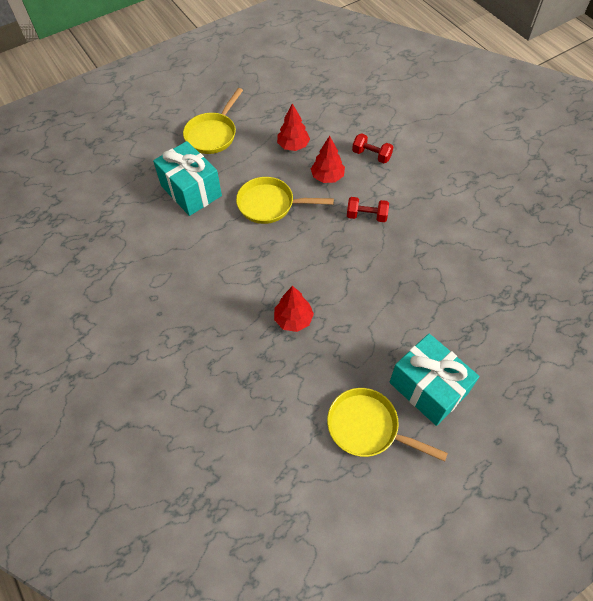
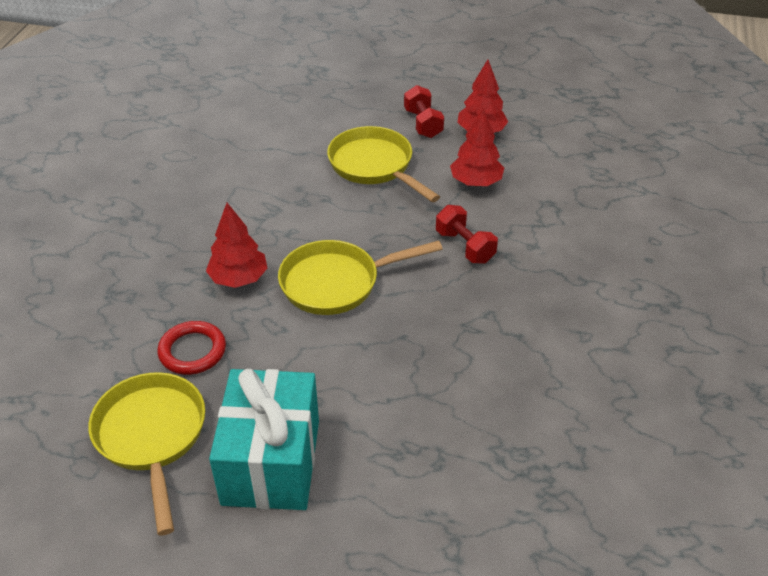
camera: 45 degrees right, 15 degrees down
turquoise gift [153,141,222,216] -> none
yellow pan [183,88,243,154] -> yellow pan moved to [278,240,442,315]
red dumbbell [352,133,393,163] -> red dumbbell moved to [404,85,444,138]
none -> red ring [157,321,226,375]

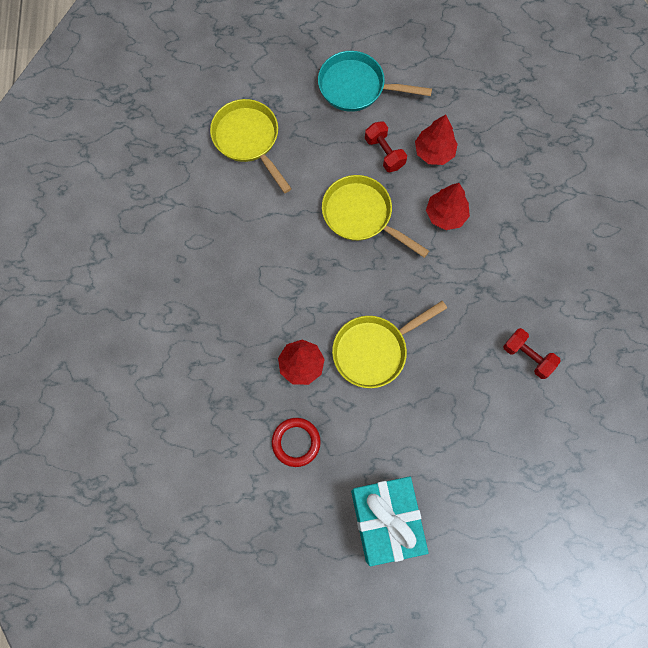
camera: 15 degrees left, 30 degrees up
yellow pan [88,372,205,536] -> yellow pan moved to [210,99,292,193]
red dumbbell [436,205,498,264] -> red dumbbell moved to [503,328,561,379]
none -> turquoise pan [318,51,432,112]

